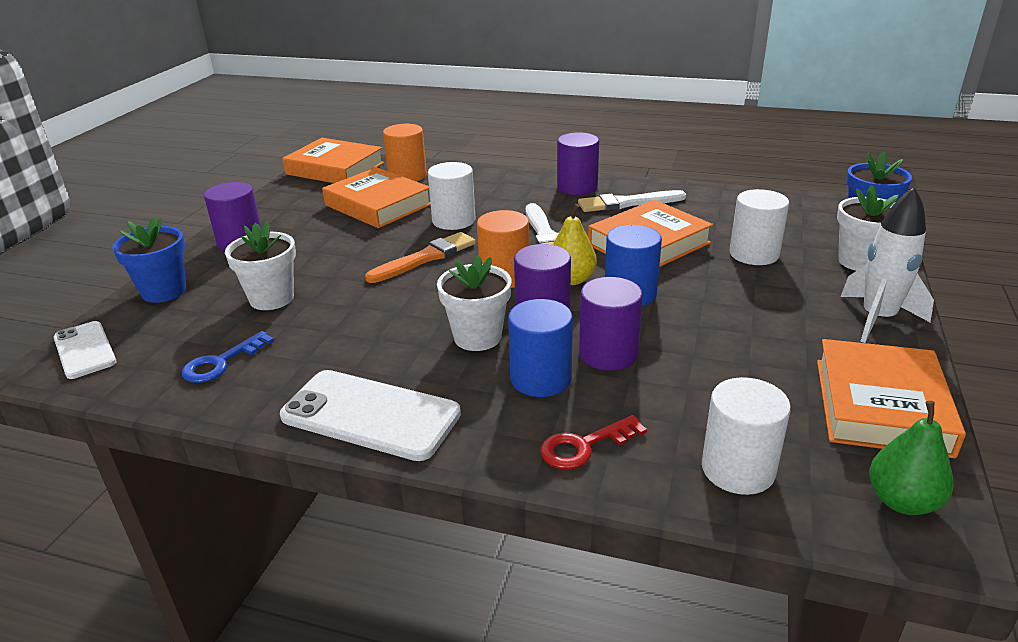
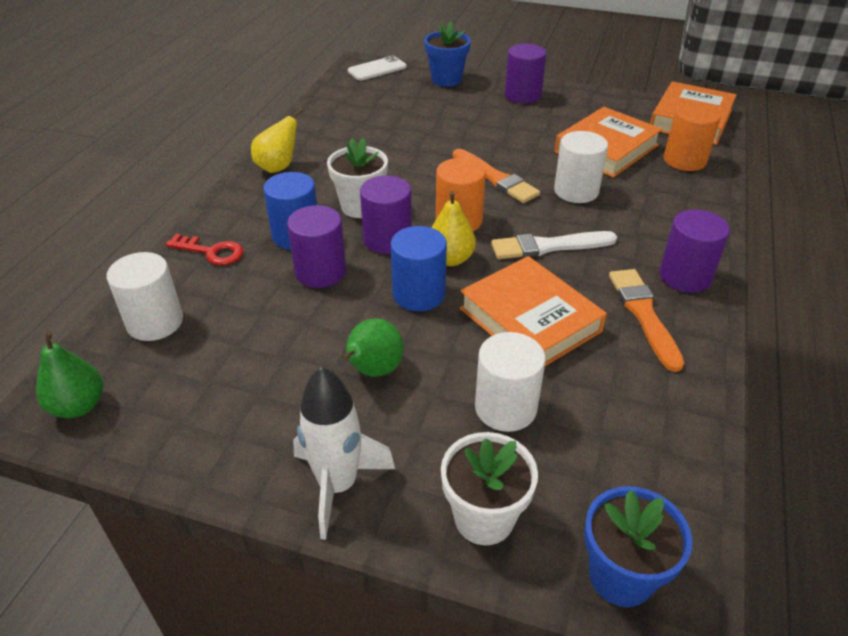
camera: 90 degrees right, 10 degrees up
blue key [182,331,274,383] -> none
white flower pot [225,221,296,310] -> none
white phone [280,370,461,461] -> yellow pear [251,108,303,173]
red key [540,415,647,470] -> red key turned 135 degrees clockwise [166,234,243,265]
white brush [578,190,686,212] -> orange brush [609,269,684,372]
orange book [817,339,966,458] -> none
none -> green pear [343,318,404,377]

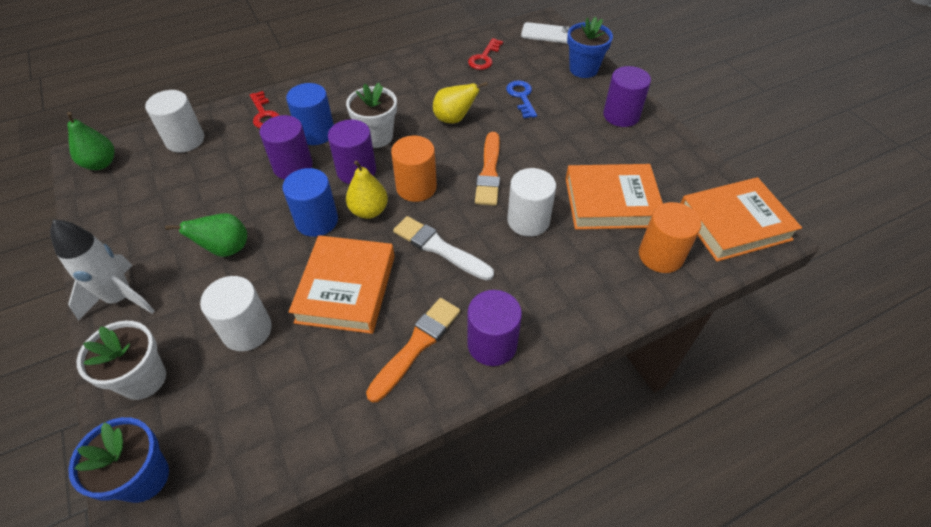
camera: 45 degrees right, 10 degrees up
yellow pear [251,108,303,173] -> yellow pear moved to [433,82,488,123]
none -> red key [468,38,503,70]
none -> blue key [506,80,537,118]

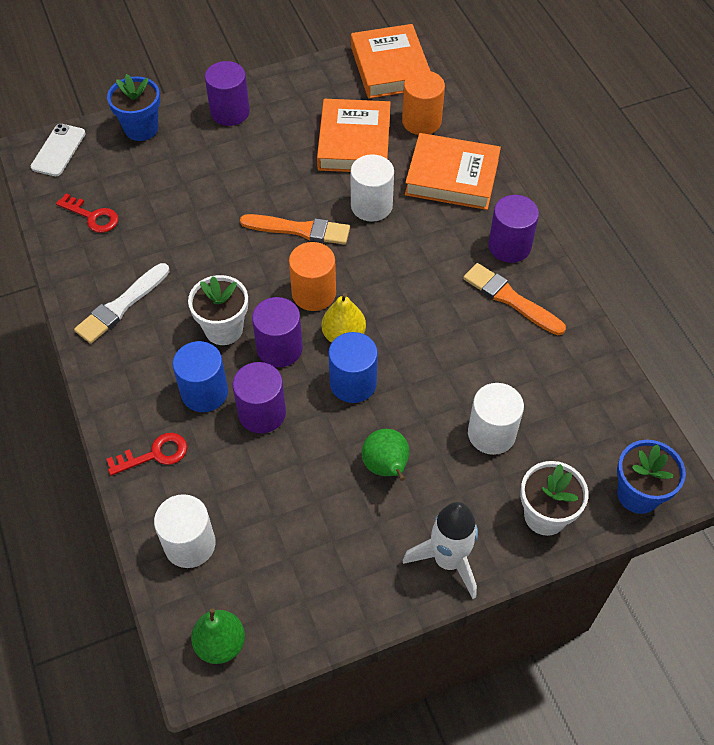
camera: 85 degrees left, 5 degrees up
orange book [289,235,395,334] -> orange book moved to [405,133,501,210]
white brush [393,216,494,281] -> white brush moved to [74,263,170,344]
yellow pear [433,82,488,123] -> none
blue key [506,80,537,118] -> none

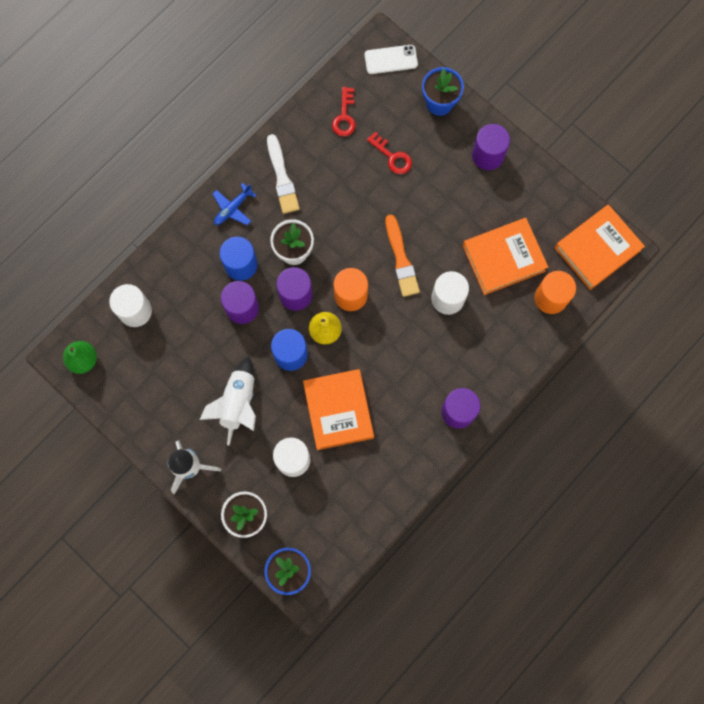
camera: 65 degrees right, 20 degrees up
white brush [74,263,170,344] -> white brush turned 120 degrees counterclockwise [267,134,300,214]
red key [106,433,187,476] -> red key moved to [367,131,412,174]
green pear [361,429,409,481] -> white rocket [199,357,256,446]
orange book [405,133,501,210] -> orange book moved to [303,369,374,450]
orange brush [463,263,566,335] -> none
none -> blue plane [213,183,257,225]

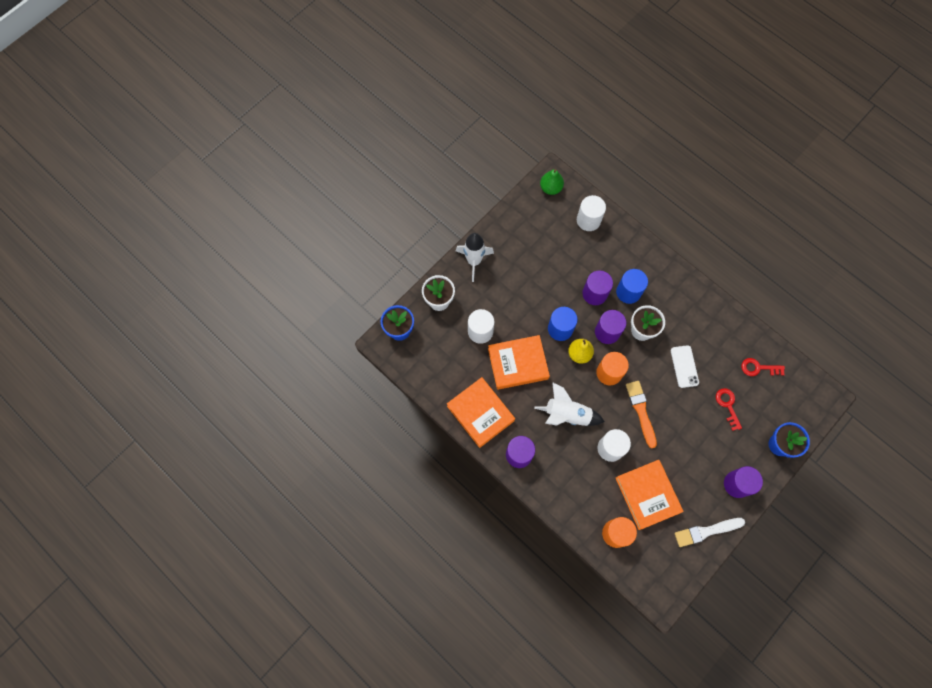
camera: 90 degrees right, 5 degrees down
white rocket [199,357,256,446] -> white rocket moved to [534,382,605,426]
blue plane [213,183,257,225] -> none
white brush [267,134,300,214] -> white brush moved to [675,518,745,547]
white phone [365,45,418,74] -> white phone moved to [671,345,699,388]
red key [367,131,412,174] -> red key turned 120 degrees clockwise [716,388,742,431]
orange brush [385,215,420,297] -> orange brush turned 90 degrees clockwise [626,381,657,448]
orange book [555,204,645,290] -> orange book moved to [447,377,515,448]

